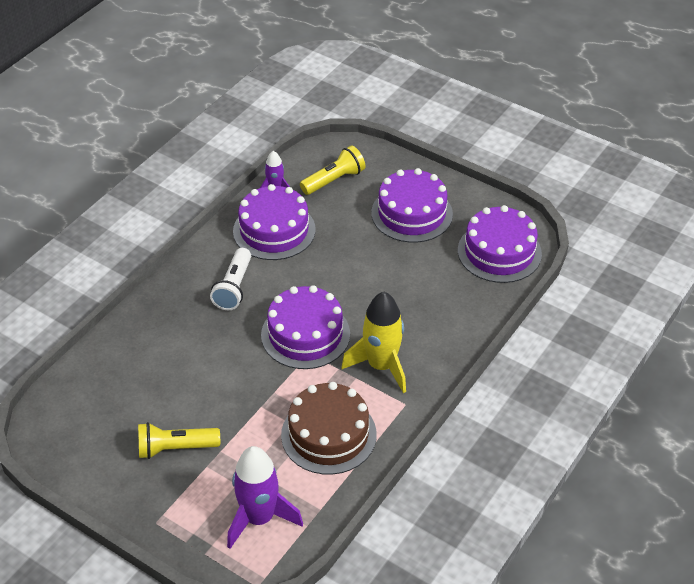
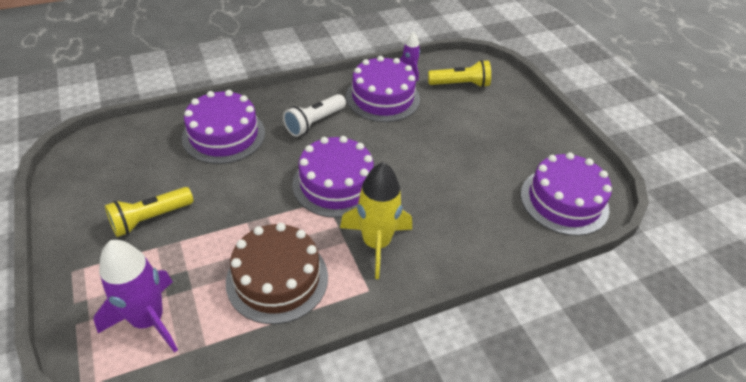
camera: 30 degrees right, 0 degrees up
yellow flashlight [138,422,220,459] -> yellow flashlight turned 60 degrees counterclockwise [105,187,193,237]
purple cake [371,168,453,243] -> purple cake moved to [182,90,265,164]

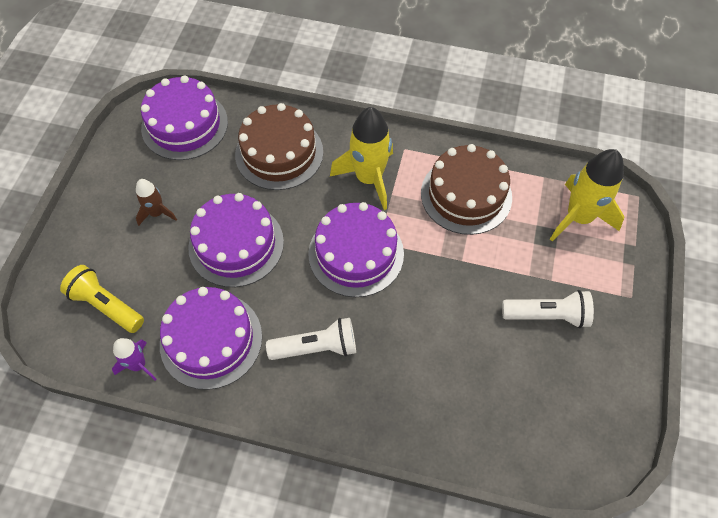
camera: 140 degrees left, 15 degrees up
purple rocket [94,240,178,353] -> yellow rocket [550,149,625,242]
yellow flashlight [105,187,193,237] -> white flashlight [502,290,594,328]
purple cake [182,90,265,164] -> purple cake moved to [188,193,284,287]
none -> brown rocket [136,179,177,226]
none -> brown cake [235,103,323,190]

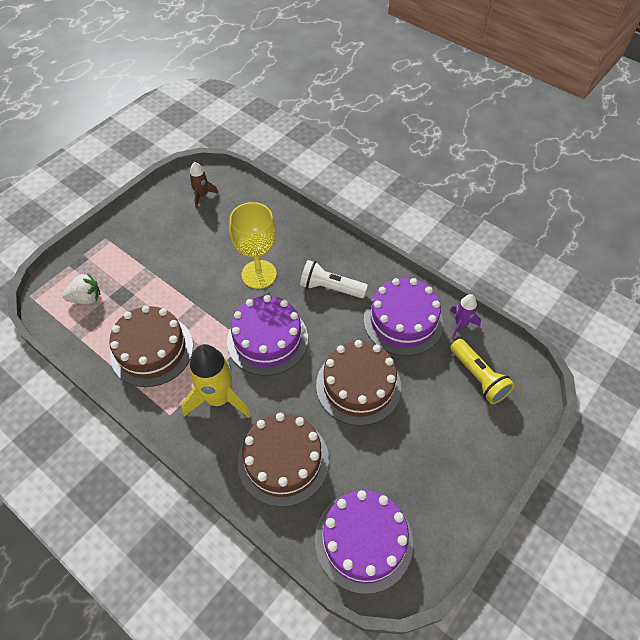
camera: 155 degrees left, 5 degrees down
brown rocket [136,179,177,226] -> brown rocket moved to [190,162,218,208]
purple cake [188,193,284,287] -> brown cake [316,340,401,426]
white flashlight [502,290,594,328] -> none
yellow rocket [550,149,625,242] -> white strawberry [62,273,101,304]
none -> yellow goblet [229,202,277,289]

